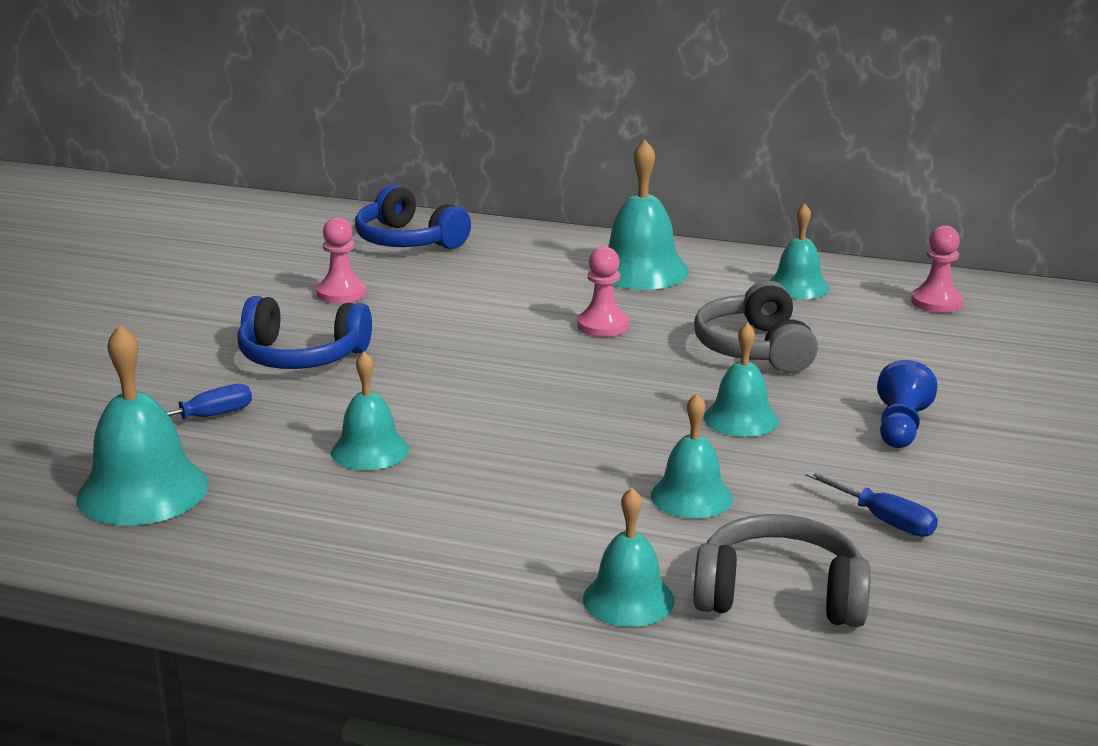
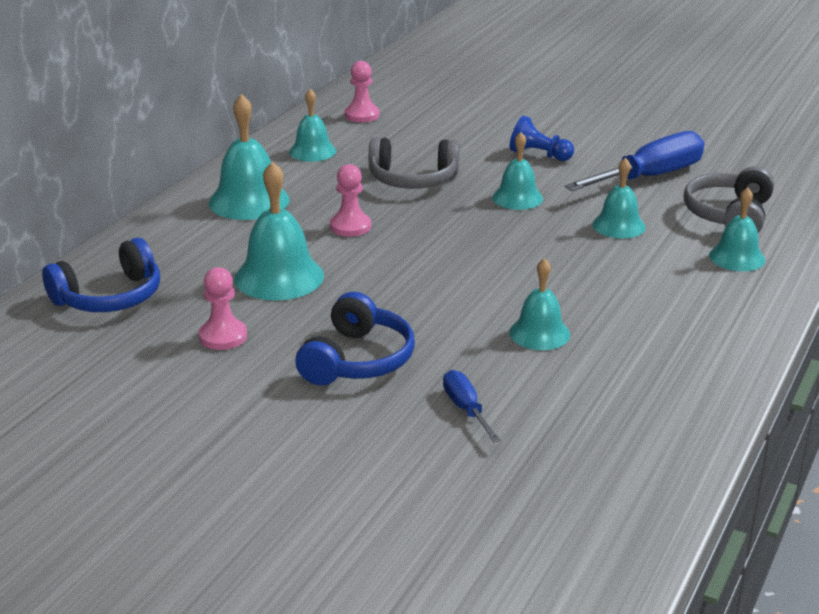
camera: 80 degrees left, 5 degrees up
turquoise bell [76,325,209,526] -> turquoise bell moved to [234,161,324,301]
blue screwdriver [805,471,938,537] -> blue screwdriver [564,131,704,191], size x2.01

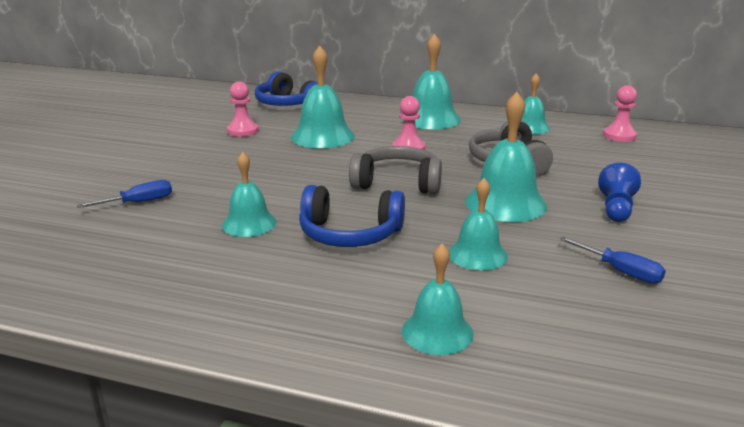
camera: 80 degrees right, 5 degrees down
blue headphones [295,292,415,386] -> blue headphones moved to [299,185,405,247]
turquoise bell [492,132,543,210] -> turquoise bell [465,92,547,222], size x1.58
blue screwdriver [564,131,704,191] -> blue screwdriver [559,237,666,284], size x0.50
grey headphones [684,166,774,233] -> grey headphones moved to [349,146,442,194]

